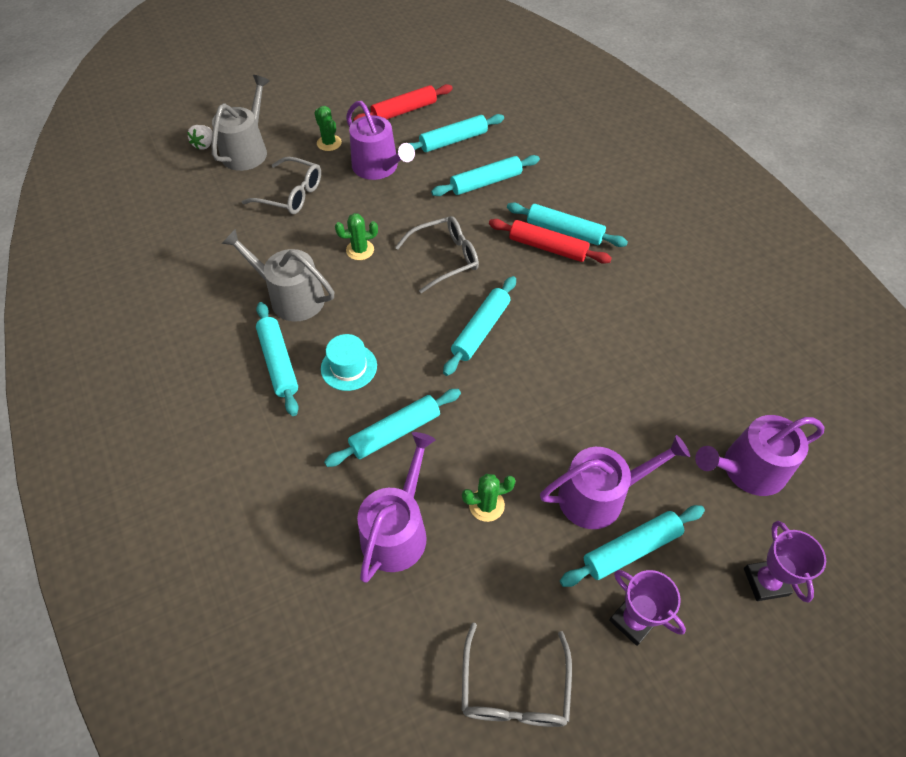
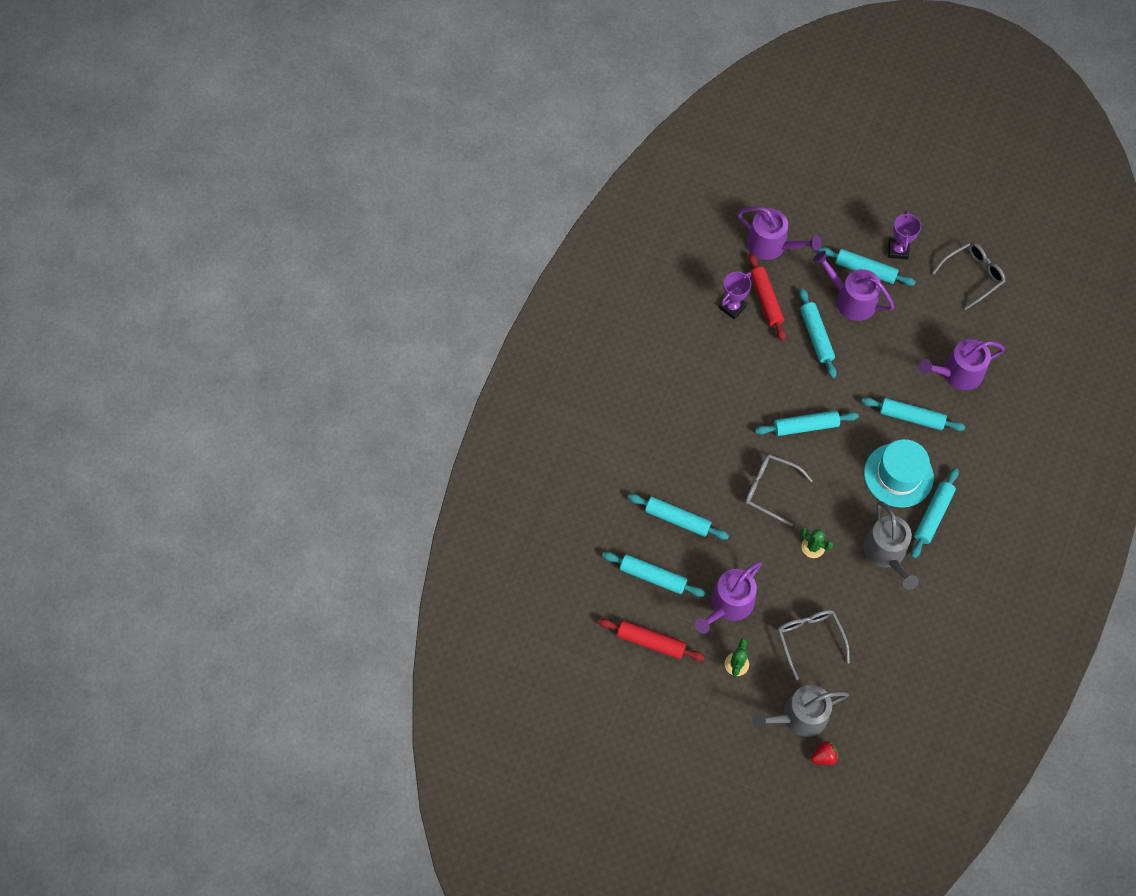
camera: 130 degrees left, 10 degrees up
white strawberry [187,125,213,150] -> red strawberry [811,741,839,765]
turquoise hat [321,334,377,391] -> turquoise hat [864,439,934,508], size x1.67
purple watering can [346,101,415,180] -> purple watering can turned 150 degrees counterclockwise [695,561,762,634]
green cactus [462,474,515,522] -> none
red rolling pin [489,219,612,264] -> red rolling pin moved to [748,253,786,341]
turquoise rolling pin [507,203,628,247] -> turquoise rolling pin moved to [799,288,837,378]
purple trophy [744,521,826,603] -> purple trophy moved to [719,271,751,319]

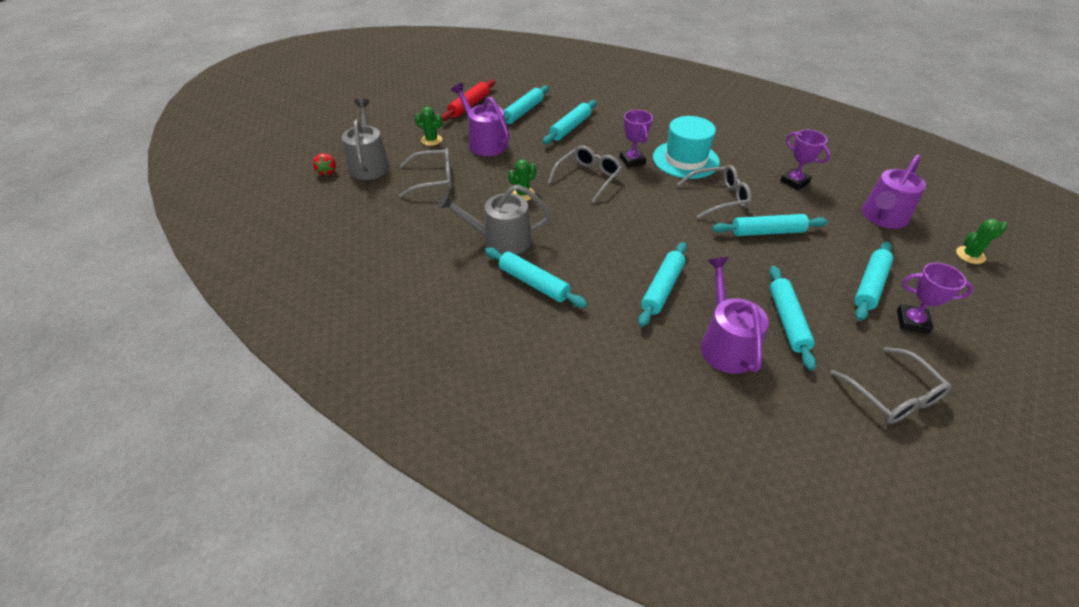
camera: 100 degrees right, 20 degrees down
red rolling pin [748,253,786,341] -> none
turquoise rolling pin [755,410,859,436] -> turquoise rolling pin moved to [769,266,816,370]
purple watering can [813,251,894,321] -> none
turquoise hat [864,439,934,508] -> turquoise hat moved to [653,116,720,179]
none -> purple trophy [620,110,653,168]
none -> grey glasses [677,165,752,218]
none -> green cactus [956,219,1008,264]

